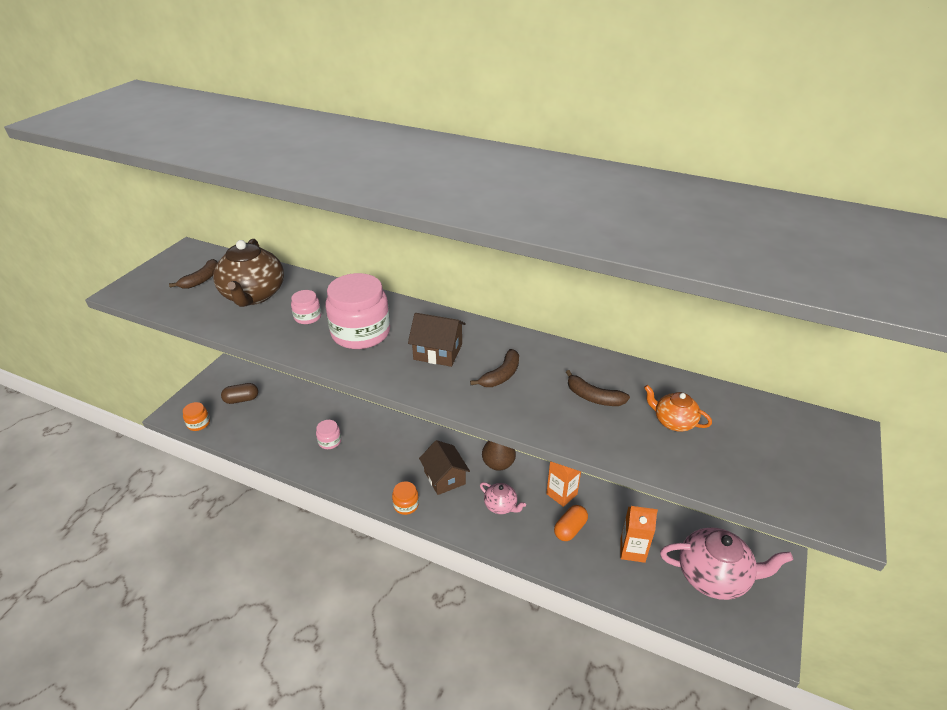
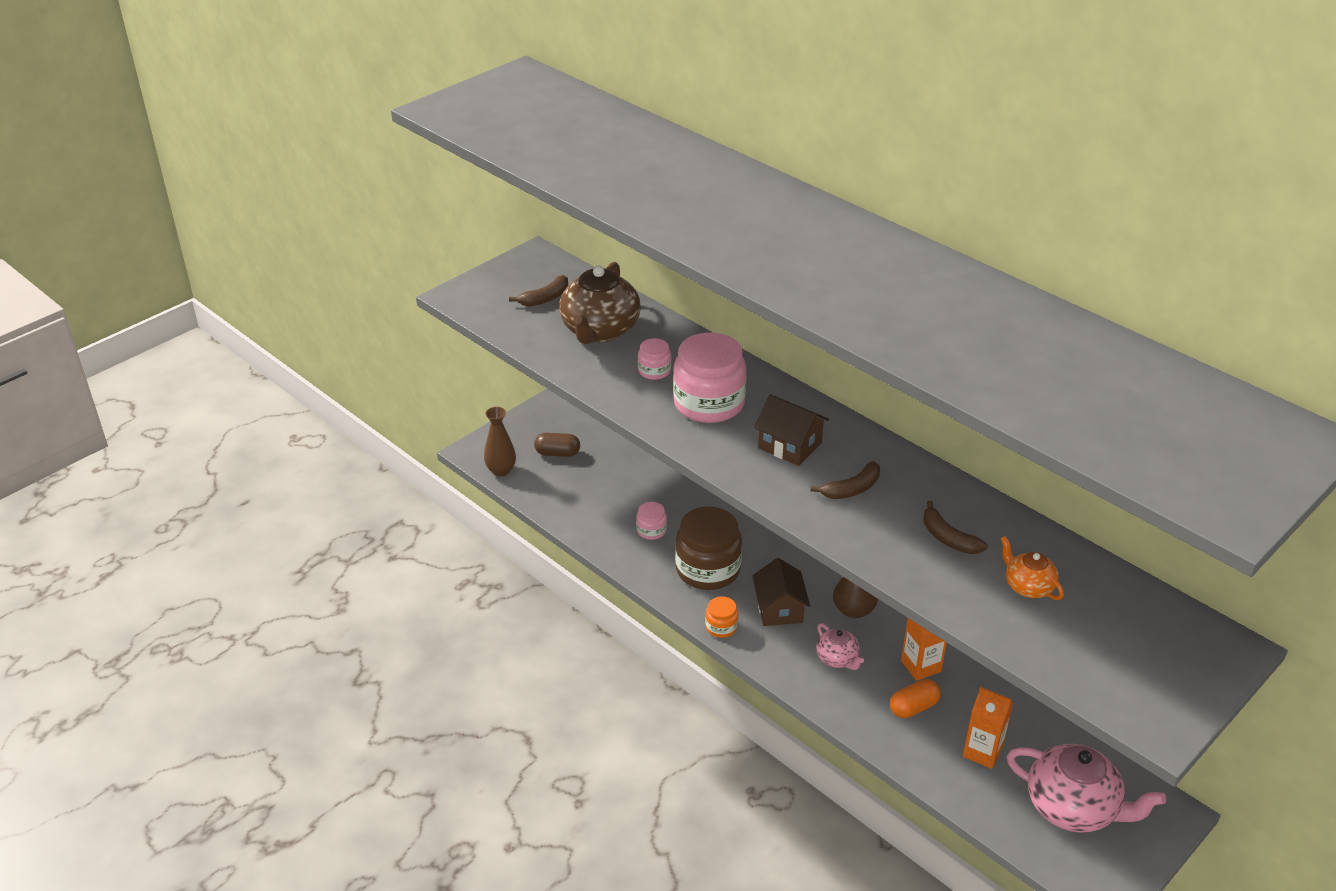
camera: 20 degrees right, 0 degrees up
orange jar [183,402,210,431] -> brown vase [484,407,516,477]
none -> brown jar [675,507,742,590]

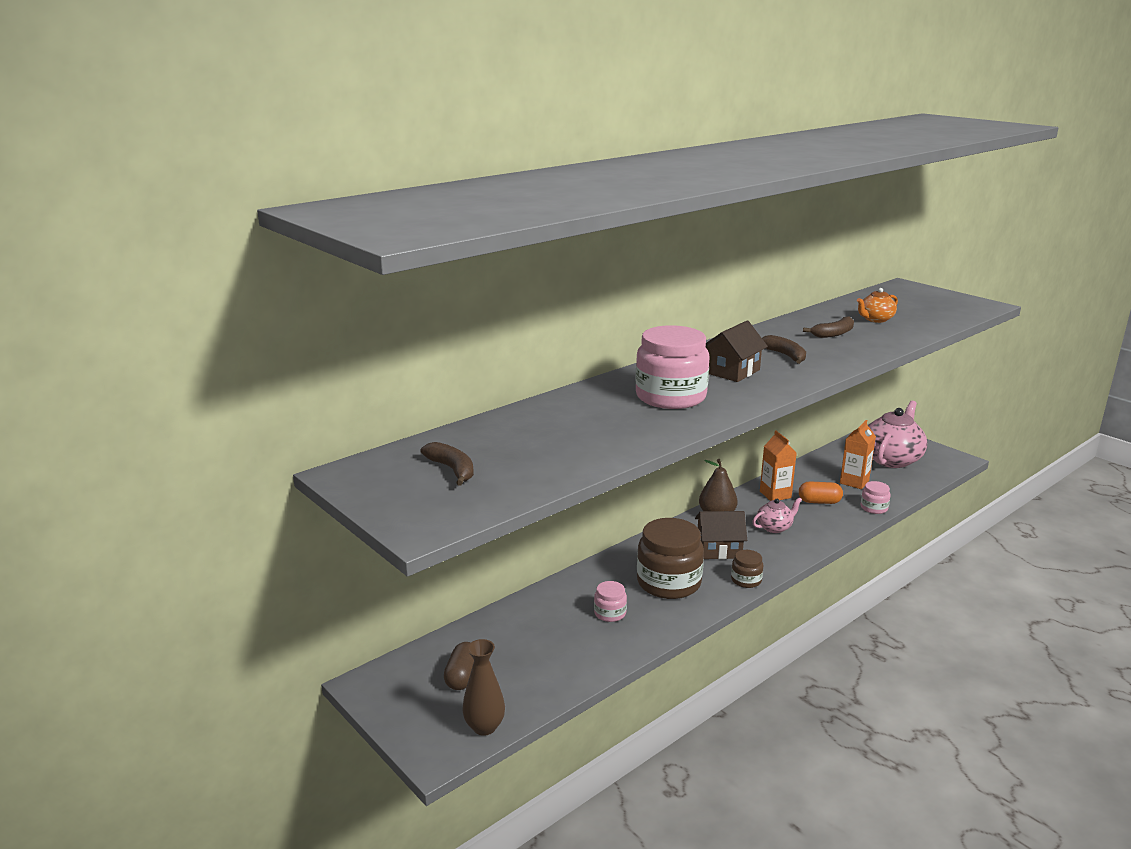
camera: 85 degrees left, 15 degrees down
brown teapot [559,262,641,344] -> none
pink jar [638,338,671,380] -> pink jar moved to [861,481,890,514]
orange jar [705,596,738,638] -> brown jar [731,550,764,588]
orange capsule [890,679,941,718] -> orange capsule turned 60 degrees counterclockwise [799,481,843,504]

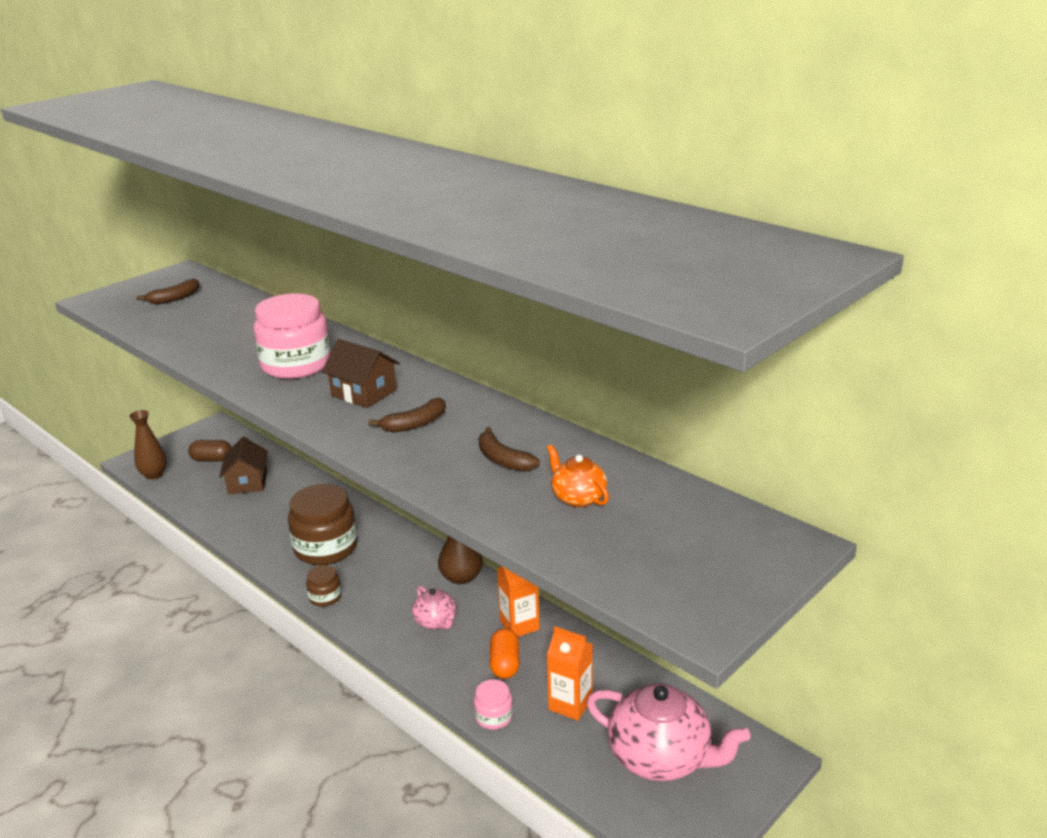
camera: 85 degrees right, 5 degrees up
pink jar [594,581,627,622] -> none
brown house [695,511,747,559] -> brown house moved to [219,437,268,494]

